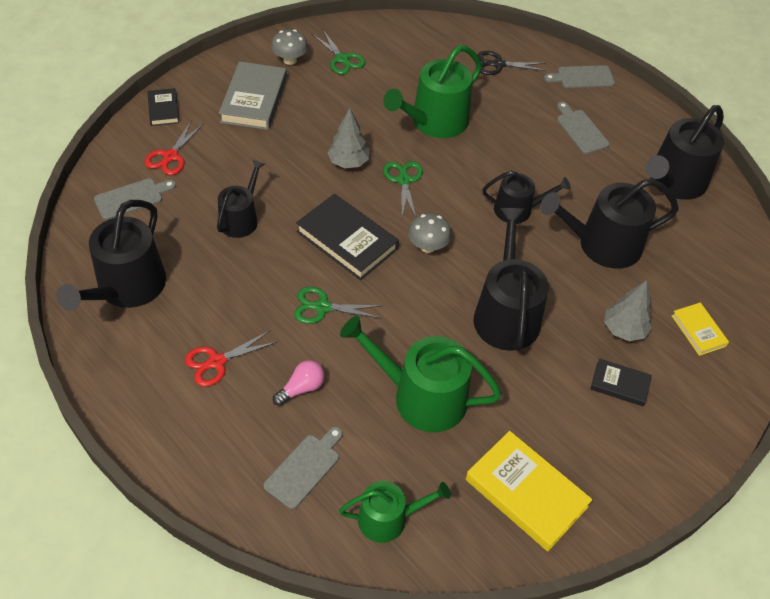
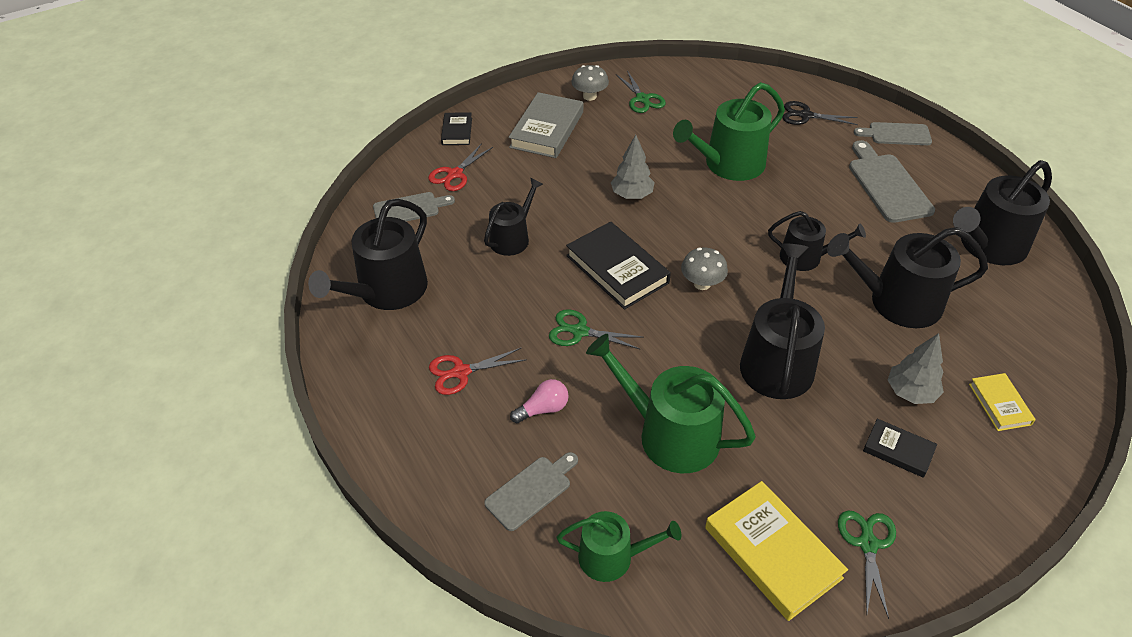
camera: 15 degrees right, 5 degrees down
green scissors [383,161,423,218] -> green scissors moved to [838,510,896,619]
grey cutting board [557,102,610,154] -> grey cutting board [849,140,935,223], size x1.54

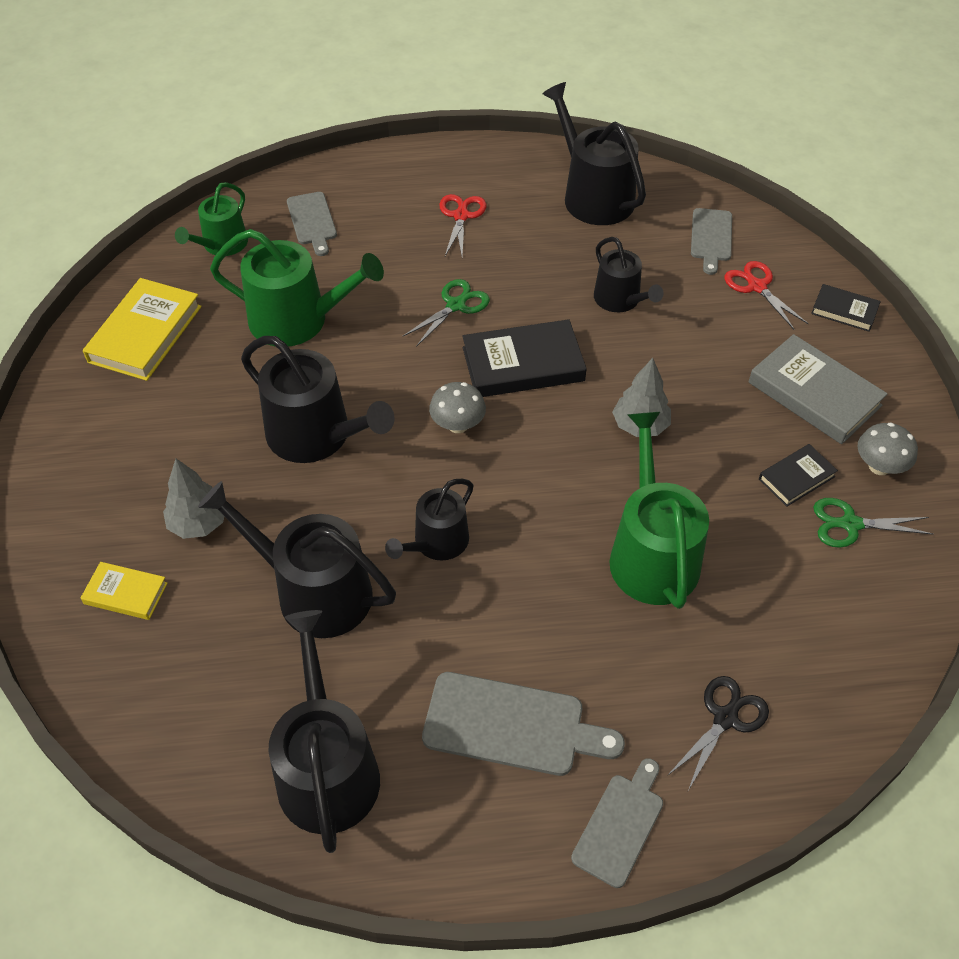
camera: 115 degrees right, 5 degrees up
pink light bulb [510,379,569,423] -> none
green watering can [586,334,756,473] -> green watering can turned 45 degrees clockwise [210,229,384,346]
yellow book [705,481,848,621] -> yellow book turned 60 degrees counterclockwise [83,278,202,381]
black watering can [827,227,988,328] -> black watering can turned 90 degrees counterclockwise [198,481,396,638]
green scissors [838,510,896,619] -> none
black book [863,419,937,478] -> black book moved to [759,444,838,507]

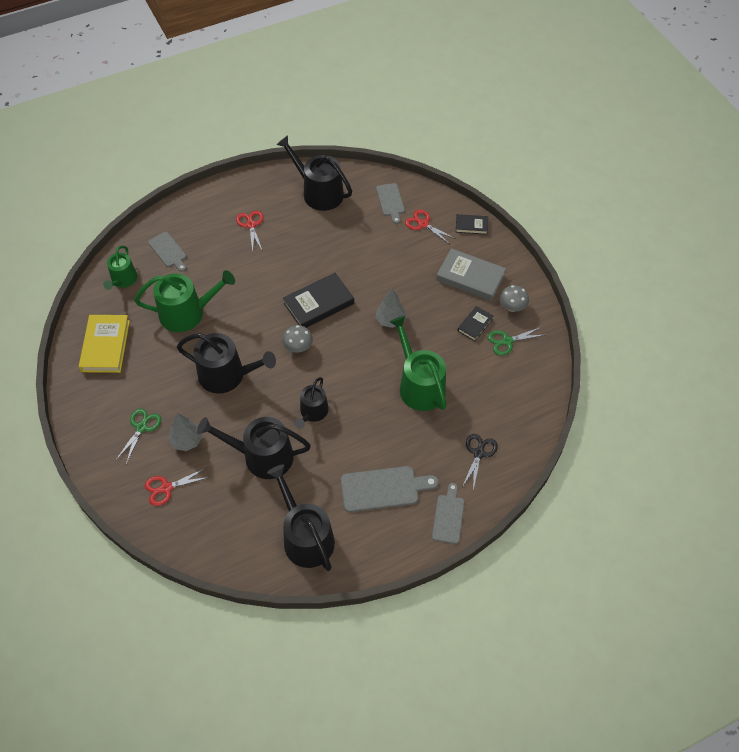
camera: 20 degrees left, 5 degrees up
yellow book [81,562,167,620] -> red scissors [145,468,210,506]
green scissors [403,279,490,347] -> green scissors moved to [116,409,161,464]
black watering can [594,237,663,312] -> none

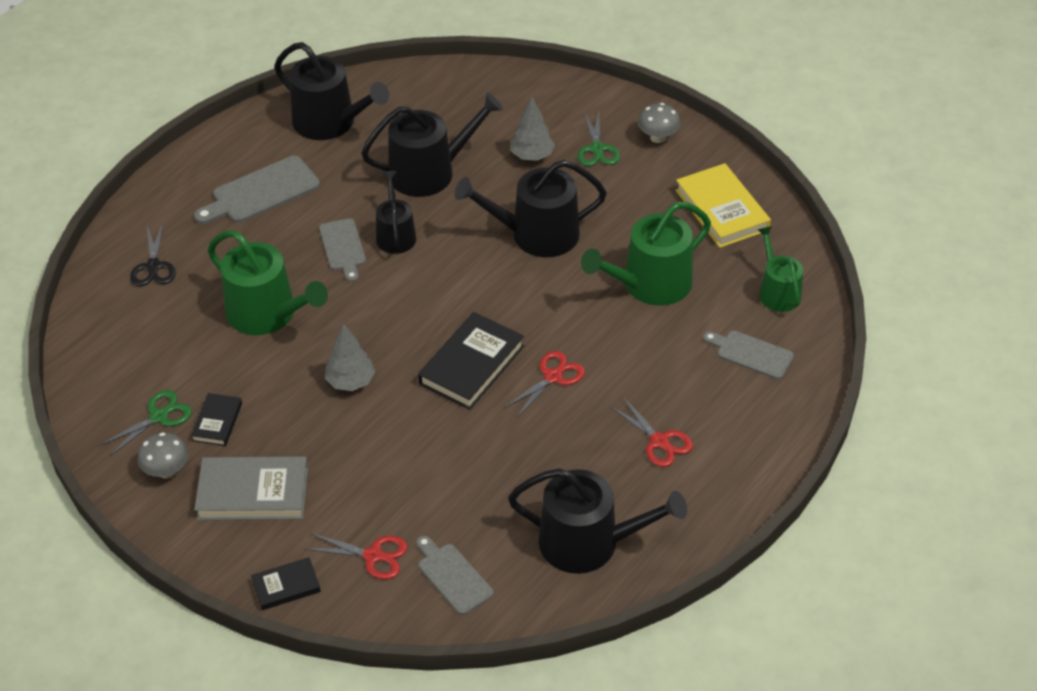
camera: 155 degrees right, 10 degrees down
red scissors [145,468,210,506] -> red scissors moved to [504,351,585,417]
grey mushroom [282,325,313,353] -> grey mushroom moved to [638,103,681,143]
grey cutting board [432,483,464,544] -> grey cutting board moved to [319,218,366,282]

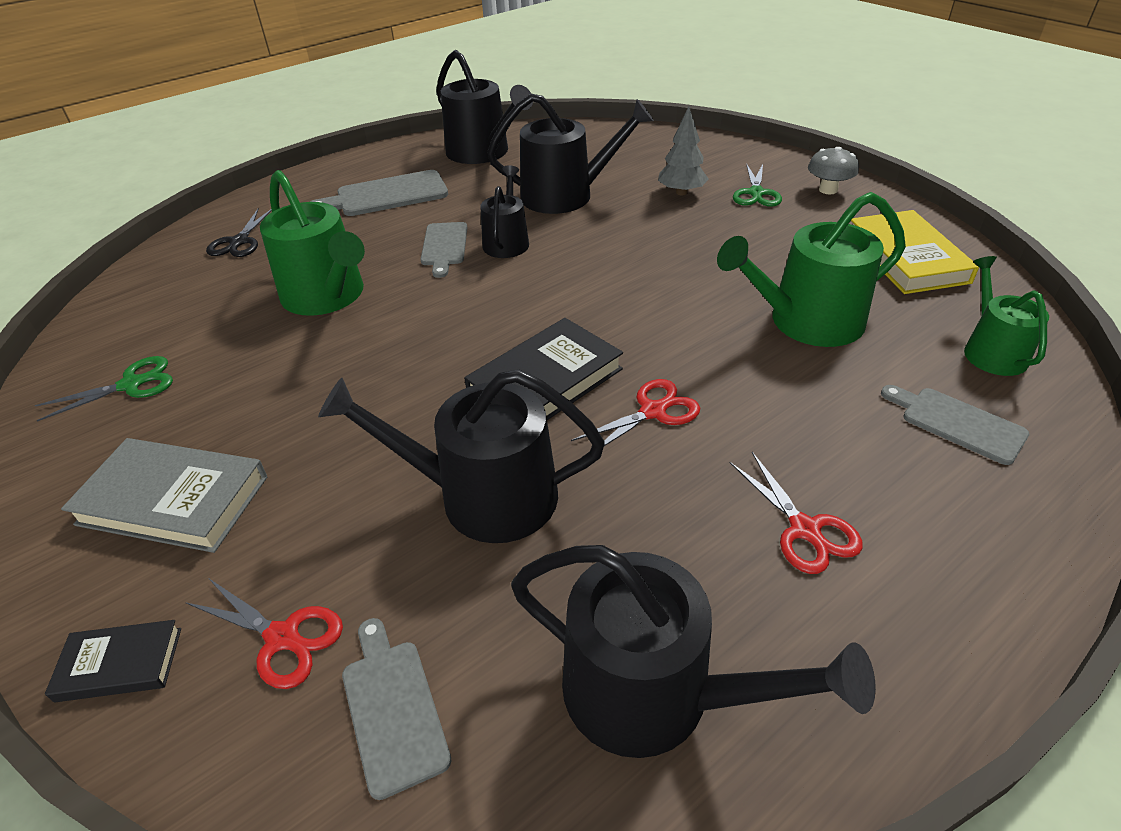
camera: 15 degrees right, 5 degrees down
grey mushroom [138,432,189,479] -> none
black book [191,393,242,446] -> none
grey tree [325,324,376,391] -> none
black watering can [454,160,607,257] -> black watering can moved to [318,369,605,543]

